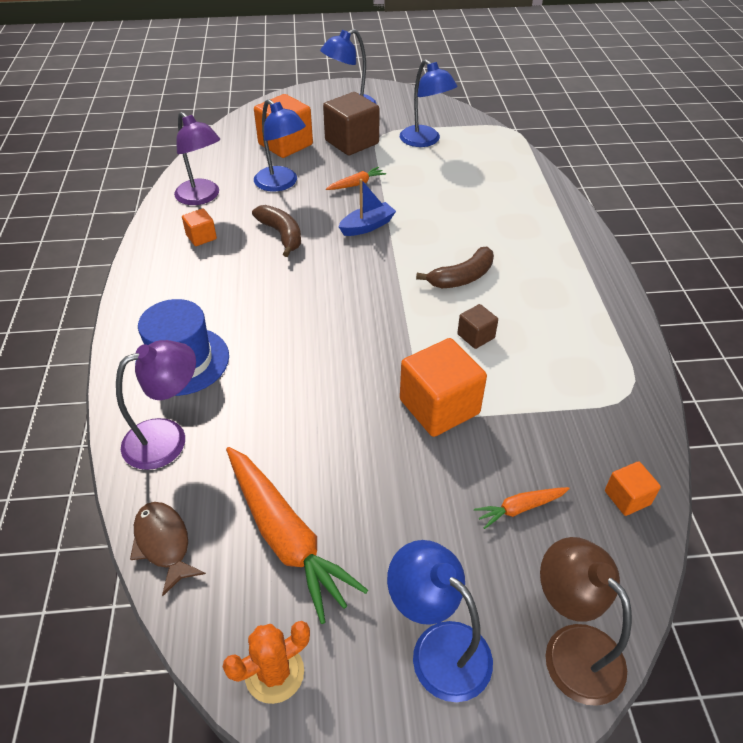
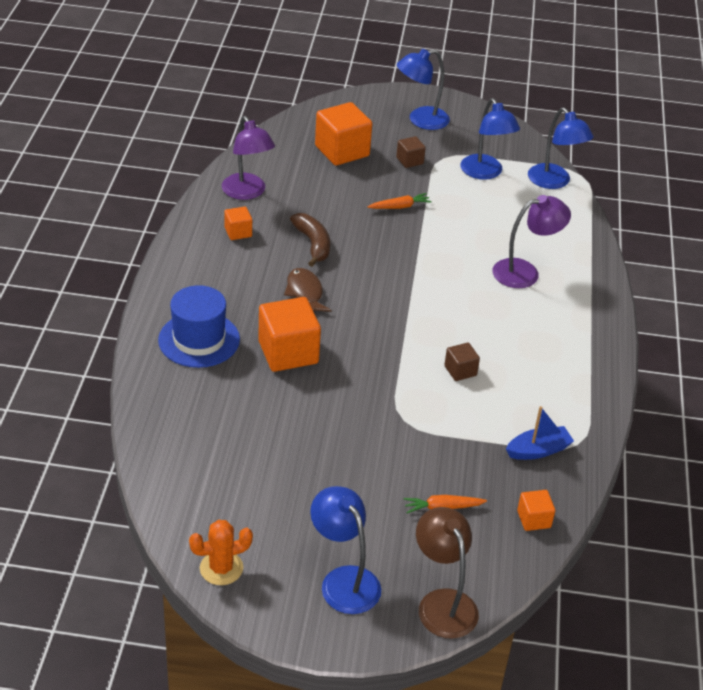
camera: 10 degrees right, 5 degrees down
purple lamp [116,340,196,470] -> purple lamp moved to [493,195,571,288]
brown fish [130,502,206,596] -> brown fish moved to [284,268,332,312]
orange carrot [226,447,368,624] -> none
blue lamp [254,99,306,192] -> blue lamp moved to [528,108,594,189]
brown cube [323,92,380,155] -> brown cube [396,136,426,168], size x0.51
blue boat [339,179,396,236] -> blue boat moved to [506,406,574,460]
orange cube [400,338,487,437] -> orange cube moved to [258,297,321,372]
brown banana [416,247,494,288] -> none

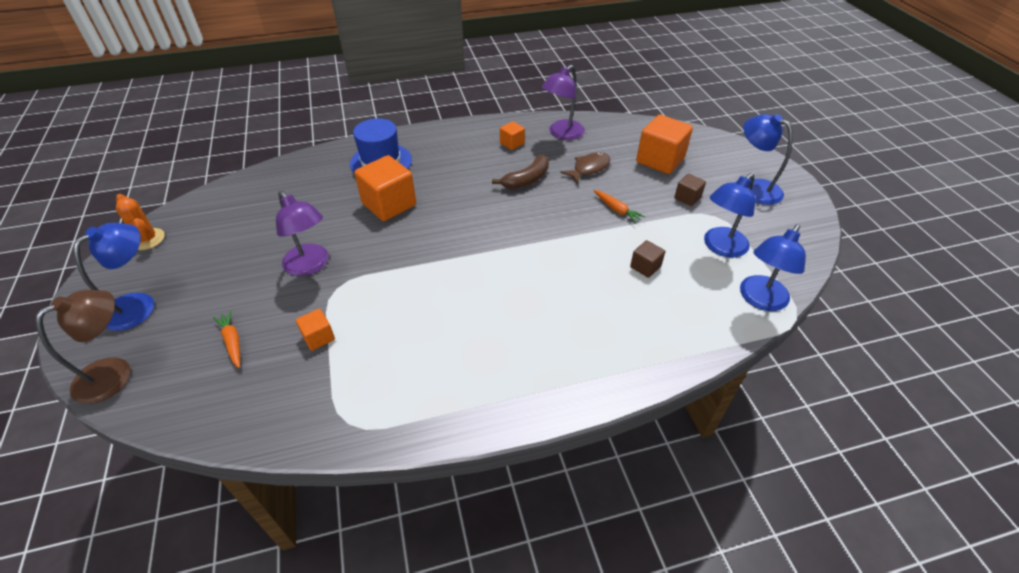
camera: 70 degrees right, 5 degrees up
brown fish [284,268,332,312] -> brown fish moved to [560,152,610,184]
brown cube [444,342,480,381] -> brown cube moved to [630,240,665,278]
purple lamp [493,195,571,288] -> purple lamp moved to [276,191,329,276]
blue boat [506,406,574,460] -> none
orange cube [517,490,555,531] -> orange cube moved to [296,309,335,351]

